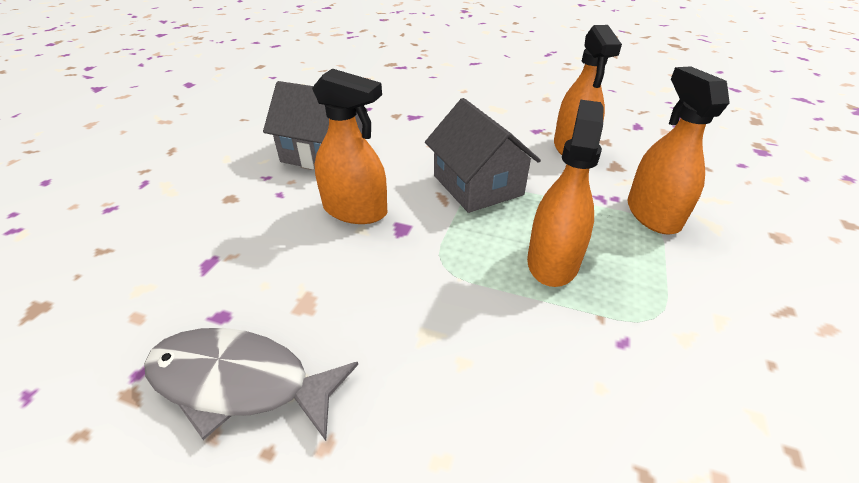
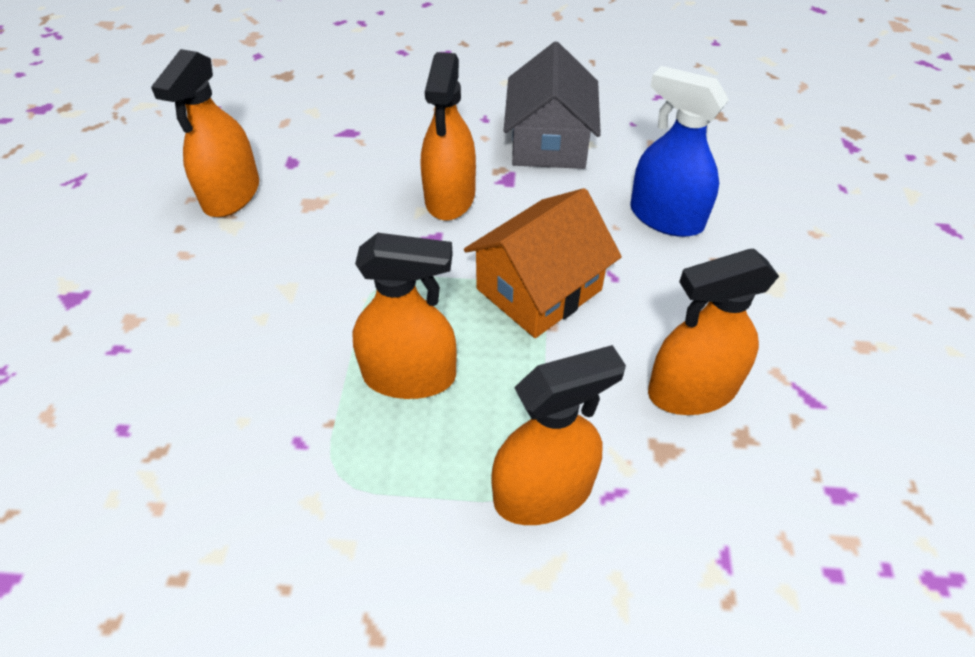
camera: 75 degrees right, 10 degrees up
grey fish [144,328,358,441] -> orange spray bottle [151,49,259,217]
grey house [425,98,541,213] -> orange house [464,188,622,338]
none -> blue spray bottle [631,66,729,237]

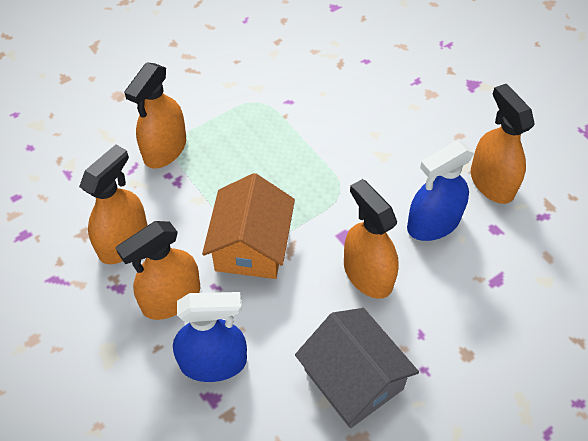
camera: 140 degrees right, 5 degrees up
orange spray bottle [353,233,457,399] -> orange spray bottle moved to [116,221,200,320]
none -> blue spray bottle [407,141,475,241]

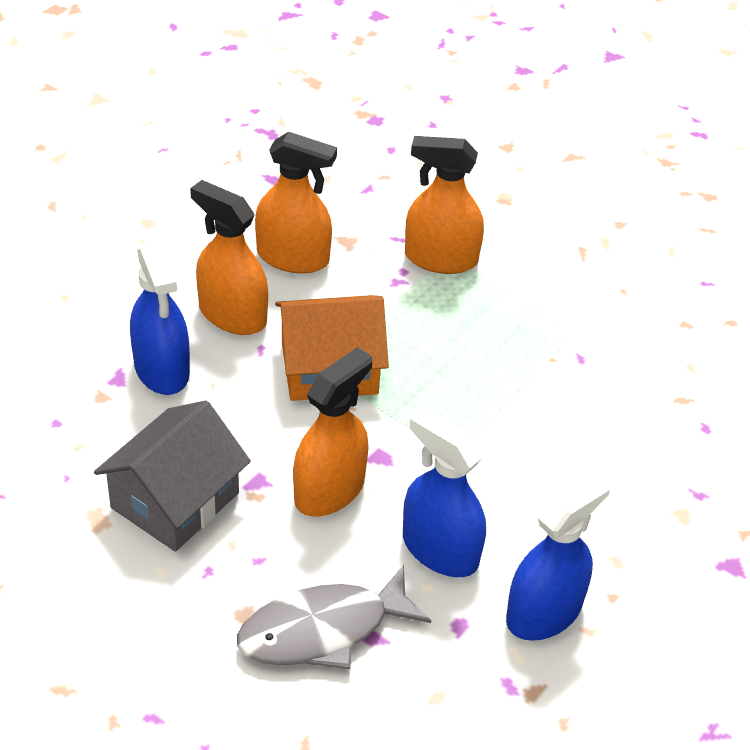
camera: 70 degrees right, 10 degrees down
orange spray bottle [471,84,535,204] -> blue spray bottle [506,471,611,641]
none -> grey fish [237,565,432,669]

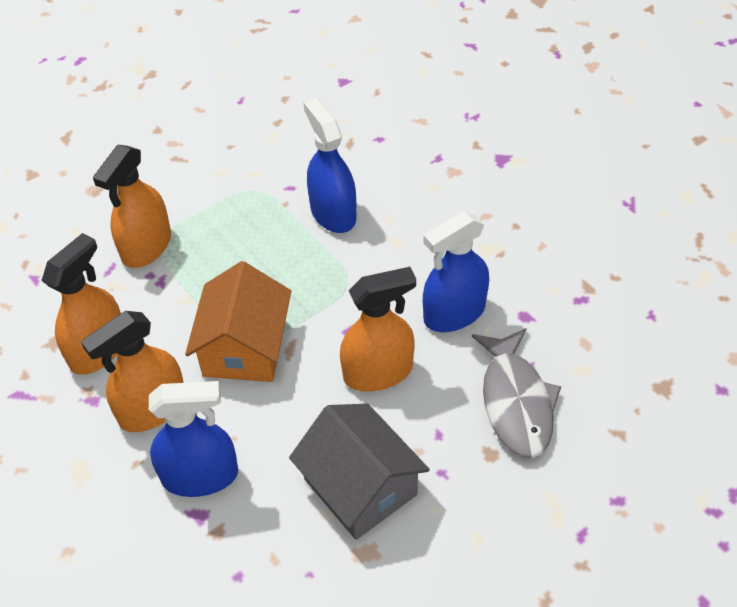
camera: 70 degrees left, 5 degrees up
orange spray bottle [293,347,372,517] -> orange spray bottle turned 105 degrees clockwise [340,267,416,392]
blue spray bottle [506,471,611,641] -> blue spray bottle moved to [303,98,356,233]

